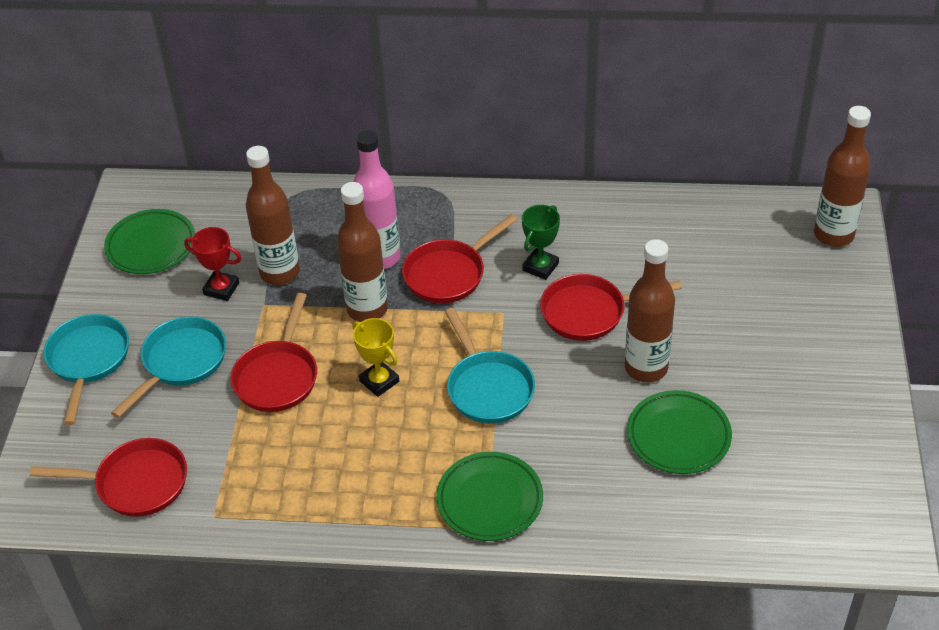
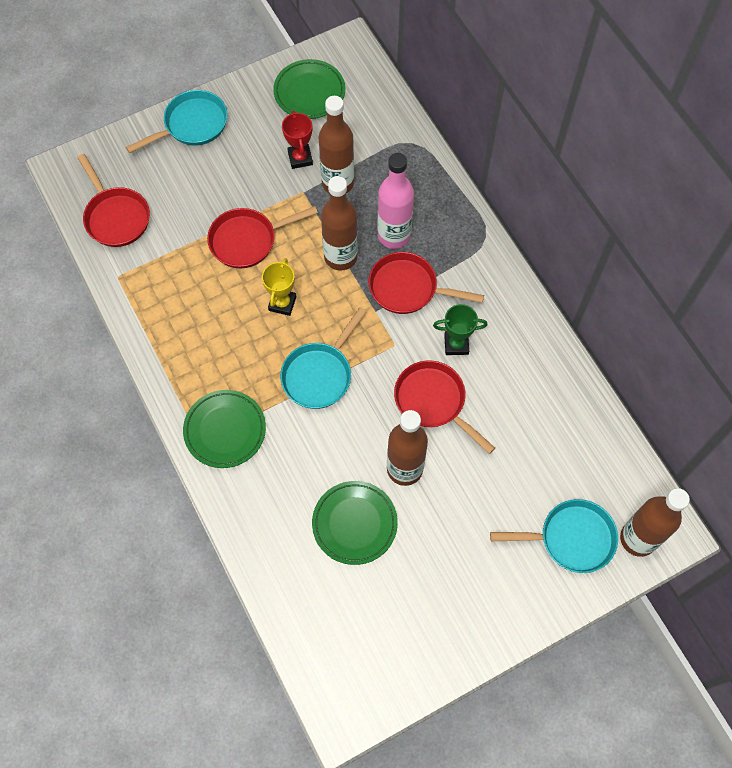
camera: 55 degrees right, 20 degrees up
turquoise pan [111,316,226,418] -> turquoise pan moved to [490,499,618,573]

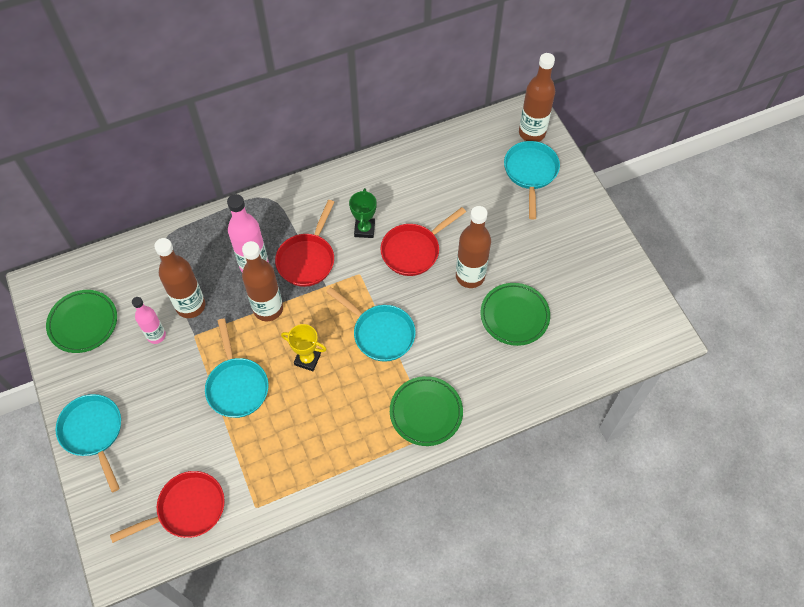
camera: 85 degrees left, 5 degrees down
red pan [207,206,318,268] -> turquoise pan [205,319,269,418]
red trophy [282,111,313,169] -> pink bottle [132,297,166,344]

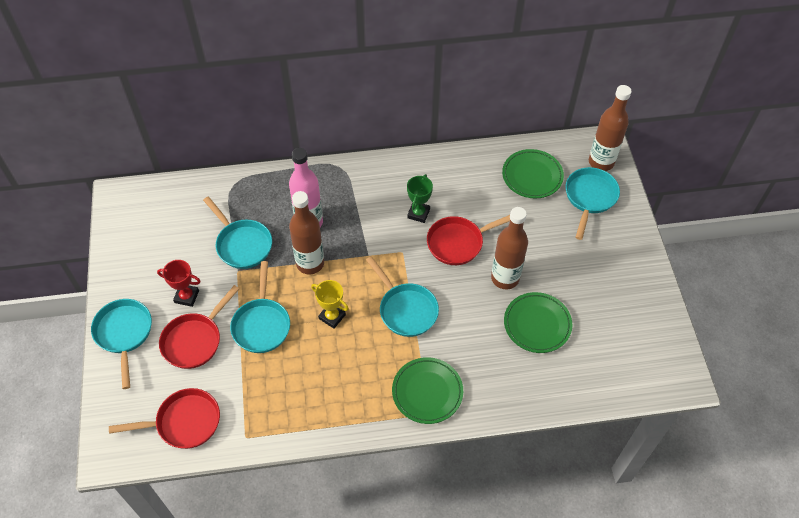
camera: 15 degrees right, 5 degrees down
green plate [46,290,117,353] -> green plate moved to [502,149,564,198]
pink bottle [132,297,166,344] -> none
brown bottle [154,238,205,318] -> turquoise pan [203,196,272,269]
red pan [275,200,335,287] -> red pan moved to [159,285,239,369]
none -> red trophy [157,260,201,307]

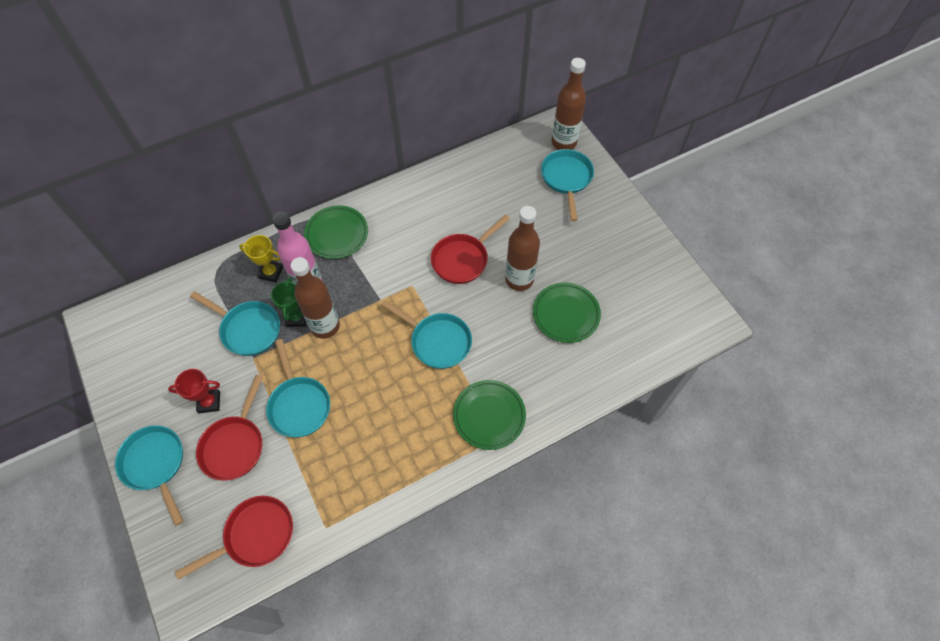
camera: 20 degrees left, 5 degrees up
yellow trophy [311,280,349,328] -> yellow trophy moved to [239,235,283,283]
green trophy [407,174,433,223] -> green trophy moved to [271,278,306,327]
green plate [502,149,564,198] -> green plate moved to [304,206,368,259]

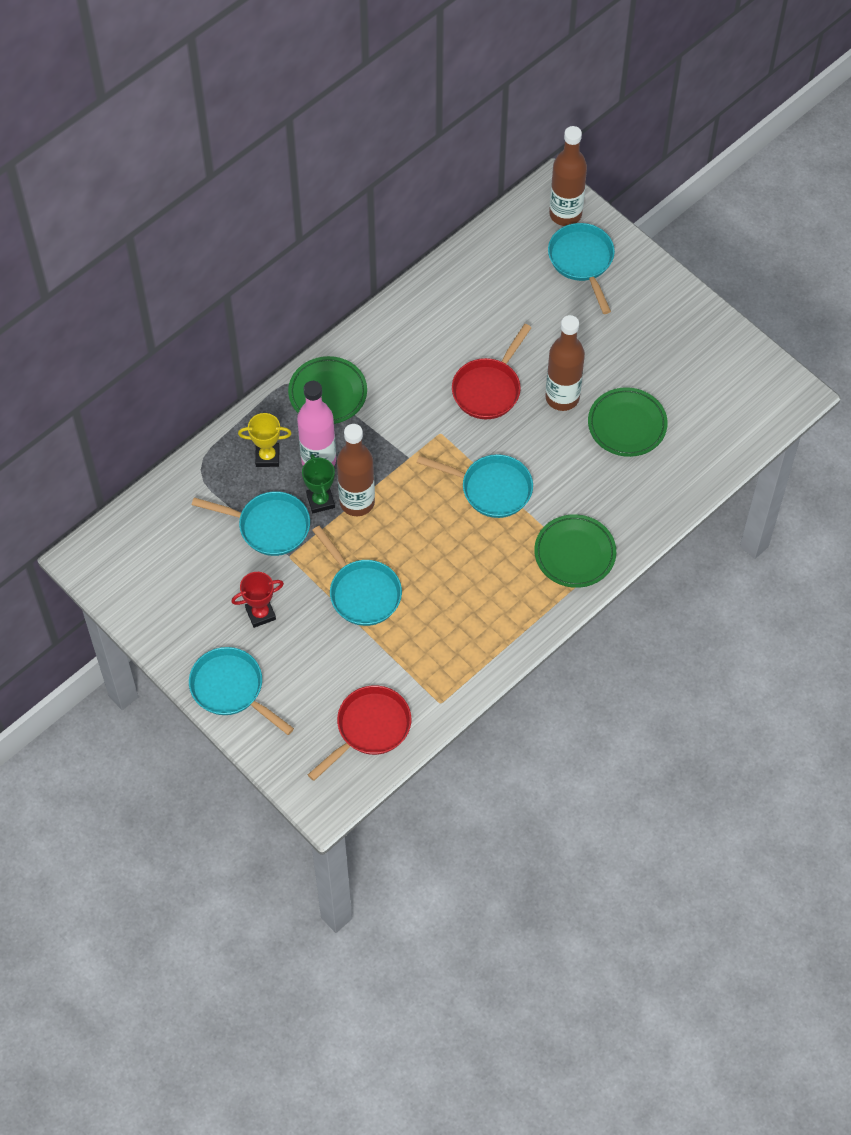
camera: 15 degrees left, 0 degrees up
red pan [196,375,263,480] -> none

